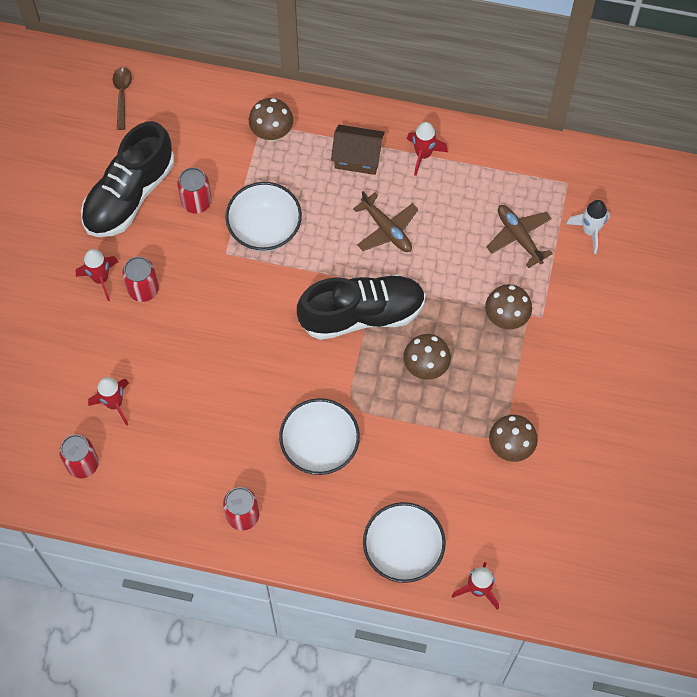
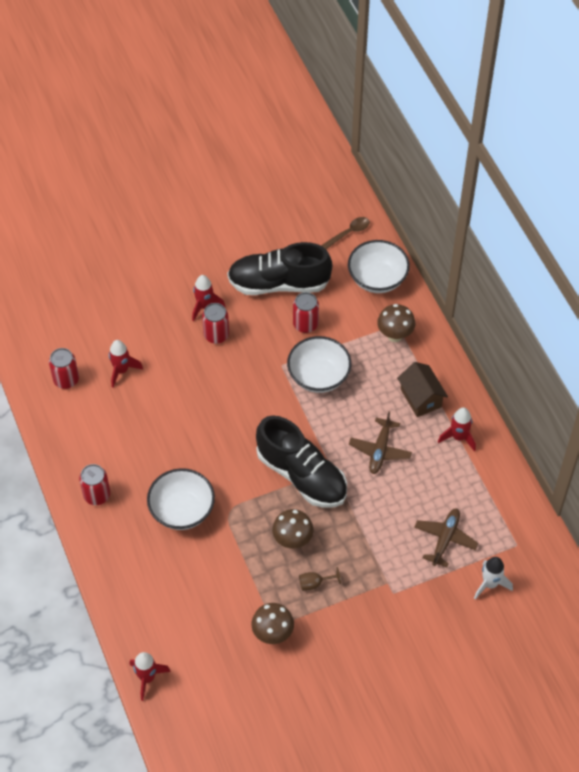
camera: 55 degrees right, 10 degrees down
white bowl [363,502,446,583] -> white bowl moved to [348,240,410,293]
brown mushroom [485,284,532,329] -> none
none -> brown goblet [299,567,341,591]

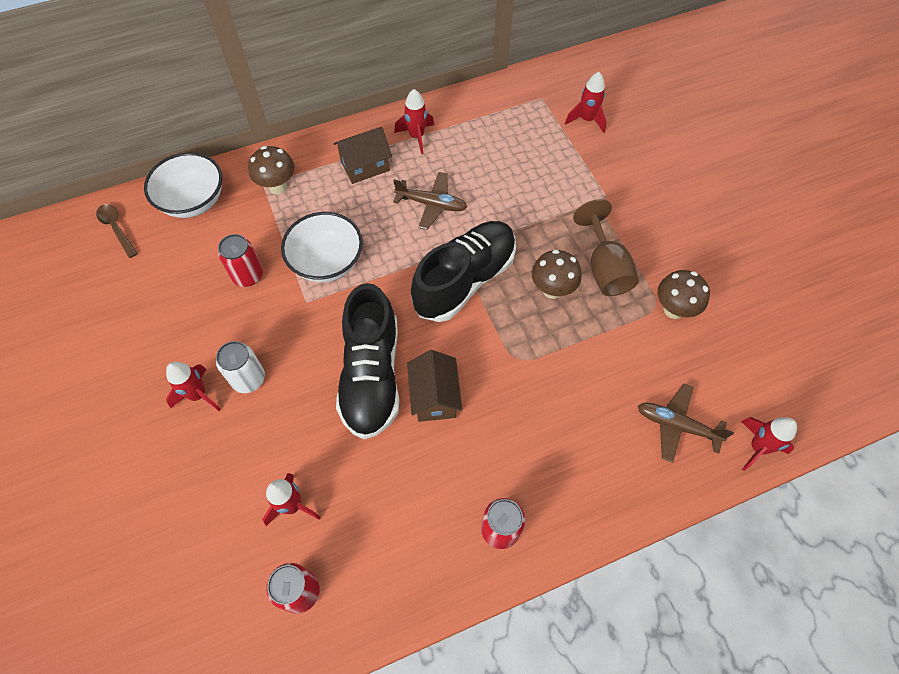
camera: 90 degrees left, 5 degrees up
white bowl [147,468,215,530] -> none
red can [202,303,229,344] -> white can [216,341,265,393]
black shoe [227,242,332,295] -> black shoe moved to [336,283,399,439]
brown goblet [299,567,341,591] -> brown goblet [573,199,639,296], size x2.00
brown plane [414,508,478,567] -> brown plane moved to [638,383,734,463]
white rocket [474,557,513,599] -> red rocket [565,72,607,133]
none -> brown house [407,350,462,422]

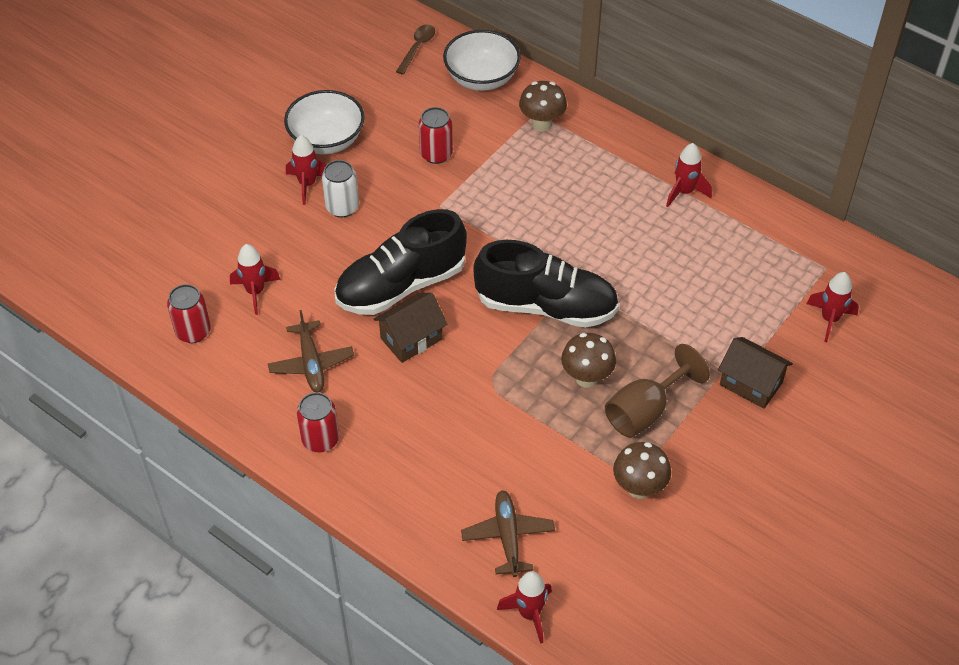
camera: 60 degrees right, 10 degrees down
white bowl [281,212,363,282] -> white bowl moved to [284,90,364,154]
brown house [333,127,392,184] -> brown house moved to [718,337,793,409]
brown plane [393,172,467,230] -> brown plane moved to [268,310,354,392]

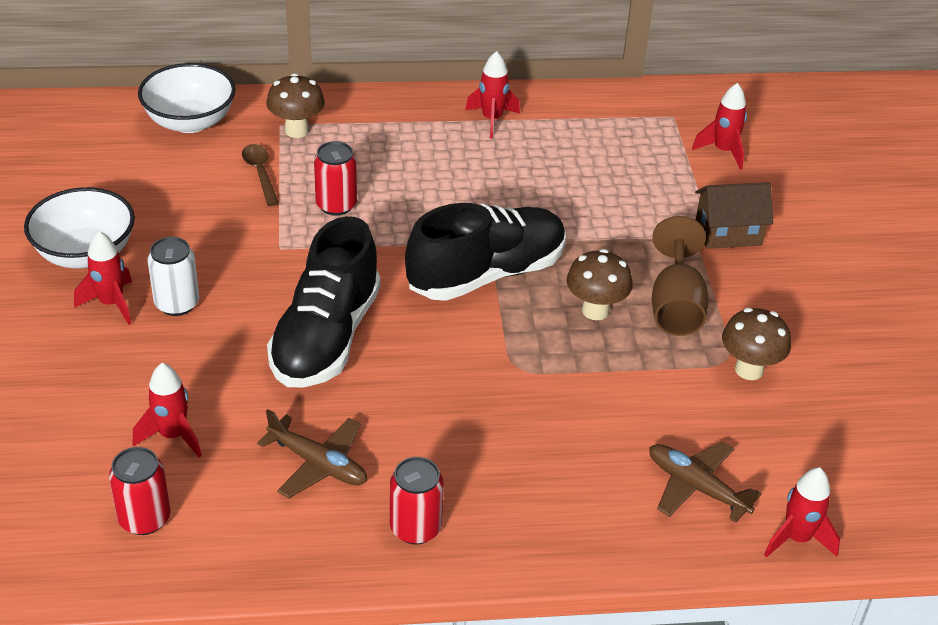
camera: 45 degrees left, 10 degrees down
brown house [374,293,447,363] -> none
brown spoon [396,24,435,75] -> brown spoon moved to [242,144,279,206]
red can [419,107,453,164] -> red can moved to [314,141,357,216]

